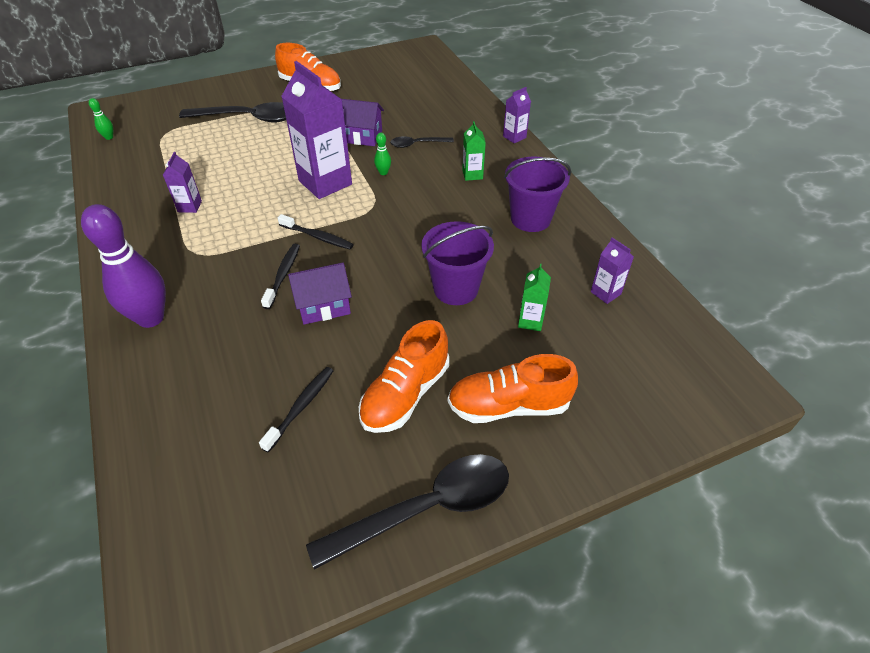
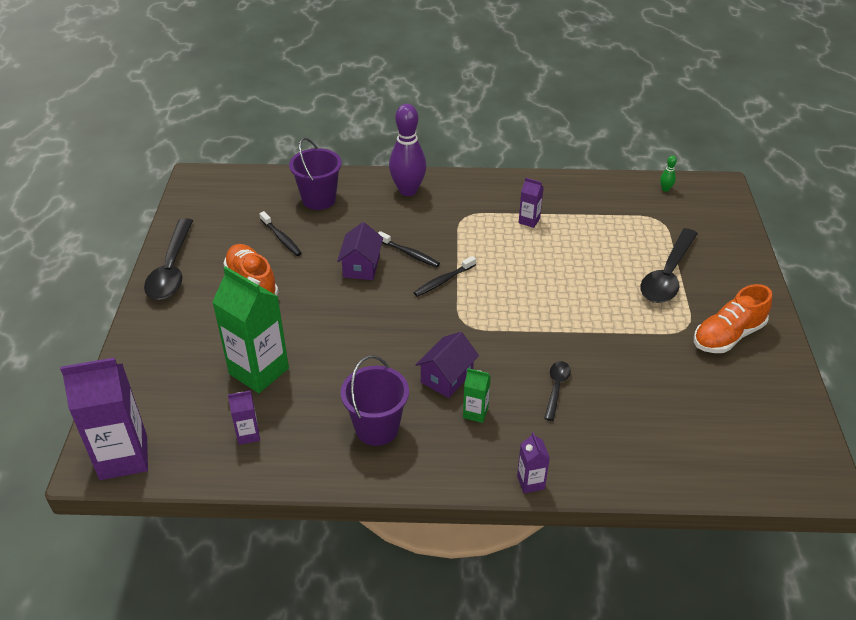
camera: 115 degrees right, 5 degrees down
purple carton [281,61,352,199] -> purple carton moved to [60,357,148,480]
purple house [342,99,384,146] -> purple house moved to [415,332,479,398]
green bowling pin [374,132,391,175] -> none
purple bucket [421,221,494,305] -> purple bucket moved to [289,138,342,210]
orange shoe [448,354,578,423] -> none
green carton [518,264,551,331] -> green carton [212,266,289,393], size x2.14

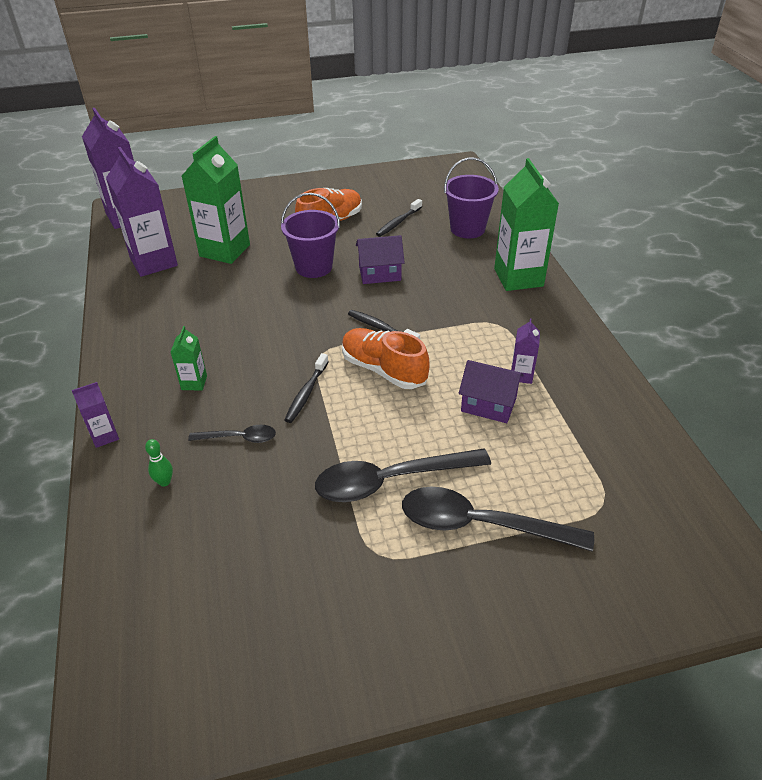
camera: 75 degrees right, 0 degrees up
black spoon [144,218,193,300] -> black spoon moved to [315,448,491,502]
purple carton [228,391,260,445] -> purple carton [106,147,178,277], size x2.14
purple bucket [341,355,409,446] -> purple bucket moved to [281,193,340,278]
black toothbrush [378,231,440,267] -> black toothbrush moved to [285,353,328,423]
purple bowling pin [389,104,427,196] -> green carton [494,158,559,291]
purple house [415,332,479,398] -> purple house moved to [459,360,524,423]
green bowling pin [660,155,677,192] -> green bowling pin moved to [145,439,173,487]
orange shoe [694,284,772,353] -> orange shoe moved to [342,328,429,389]

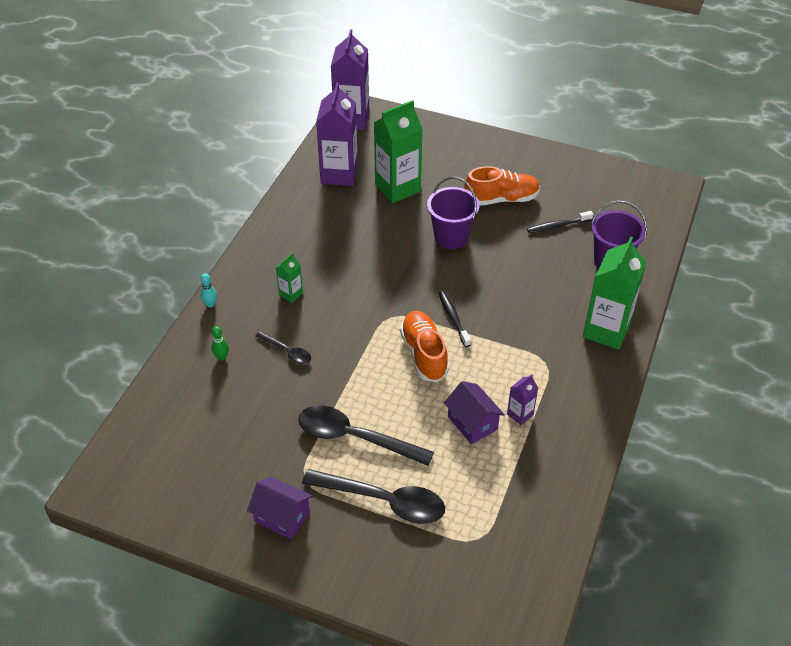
camera: 35 degrees right, 5 degrees up
purple carton [72,382,119,448] -> turquoise bowling pin [201,273,217,308]
black toothbrush [285,353,328,423] -> none
purple house [356,235,405,284] -> purple house moved to [247,476,313,540]
black spoon [402,487,594,552] -> black spoon turned 150 degrees clockwise [302,469,445,524]

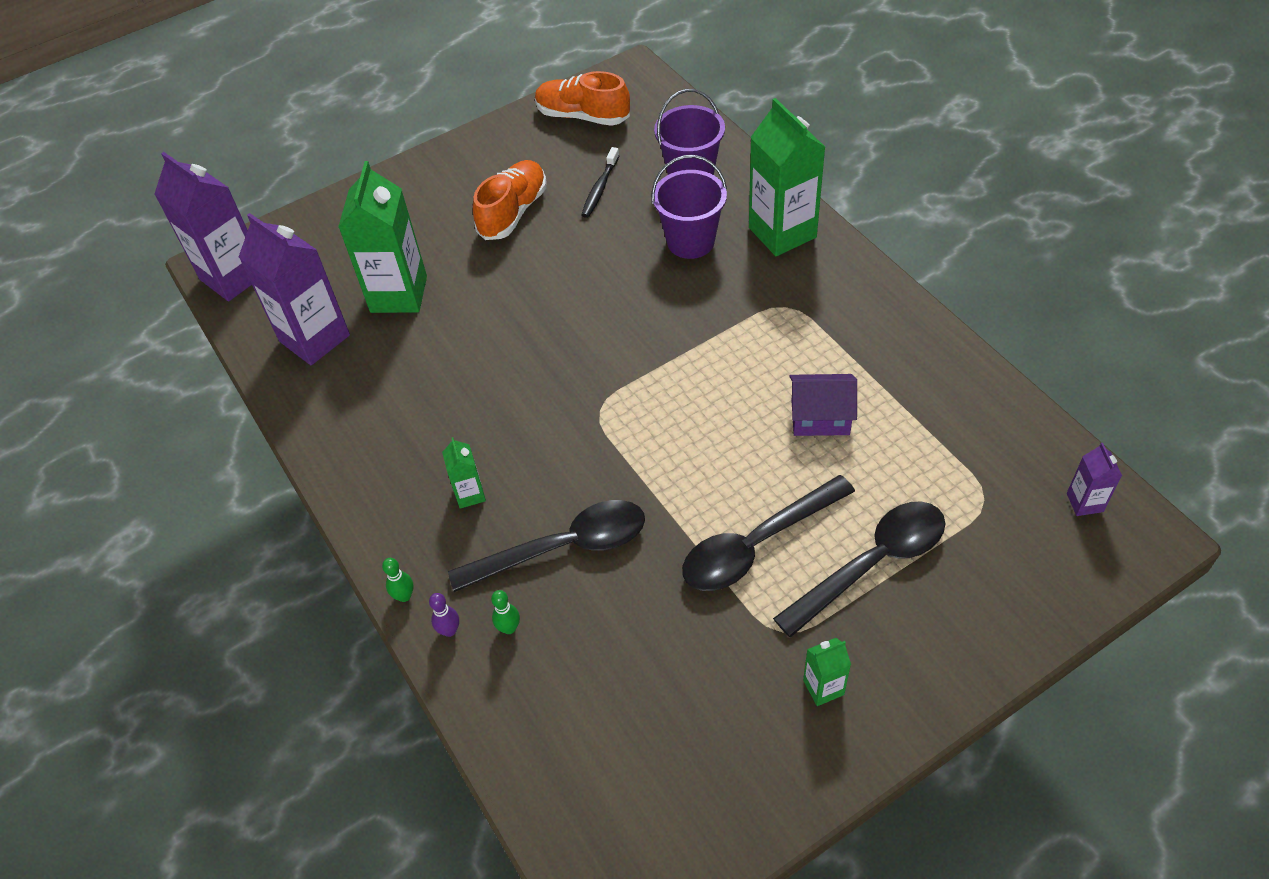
camera: 50 degrees left, 5 degrees up
turquoise bowling pin [201,273,217,308] -> green bowling pin [382,558,413,602]
purple house [247,476,313,540] -> green carton [803,638,851,706]
black spoon [255,331,311,364] -> black spoon [448,500,645,592], size x1.94
orange shoe [400,311,449,382] -> orange shoe moved to [535,71,630,126]
purple bucket [427,177,479,249] -> purple bucket moved to [651,155,727,259]
black toothbrush [438,291,471,347] -> none
purple carton [507,374,538,425] -> purple carton moved to [1067,443,1122,516]
none -> purple bowling pin [429,593,459,637]

